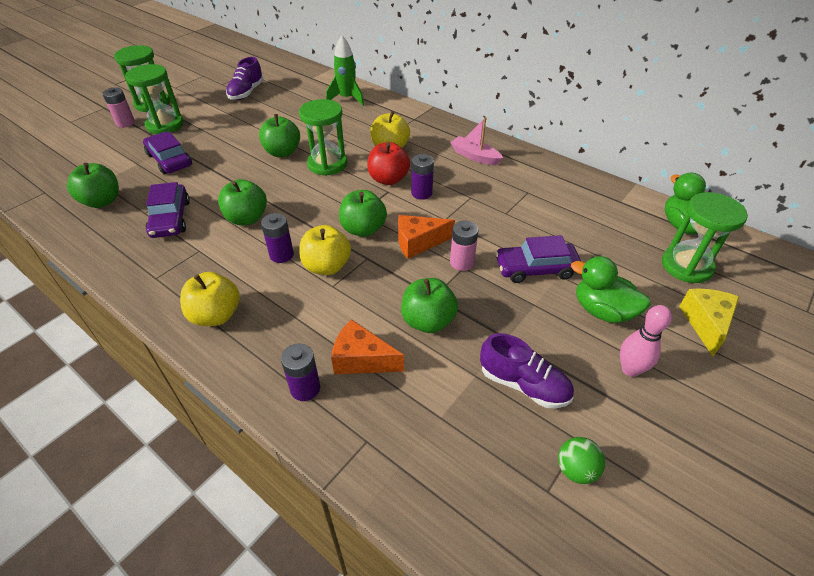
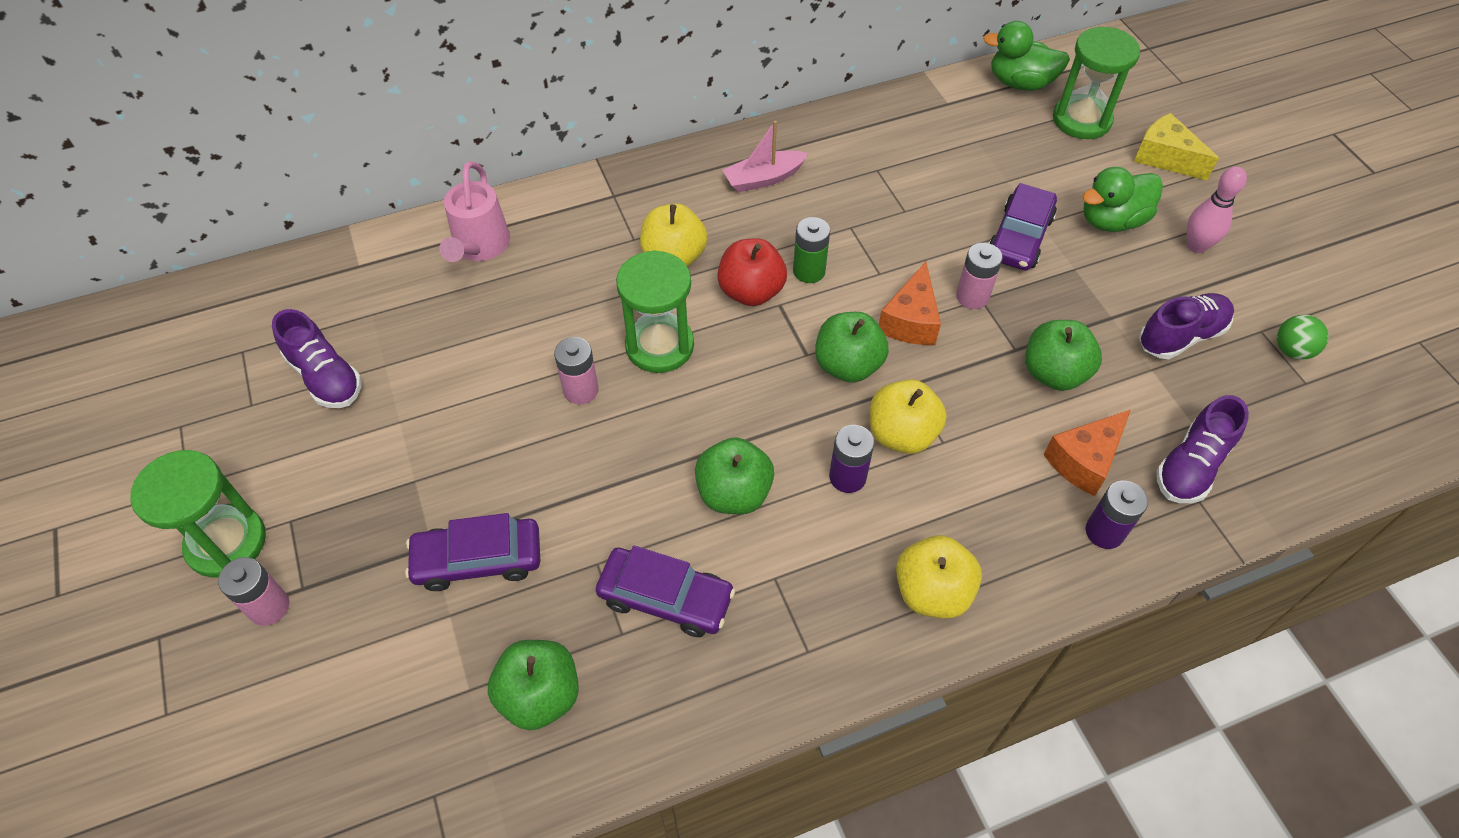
camera: 60 degrees left, 10 degrees up
green hourglass [125,64,184,134] -> none
green apple [259,114,300,157] -> pink battery [554,337,599,405]
green rocket [326,35,364,106] -> pink watering can [439,161,510,262]
purple battery [411,154,434,200] -> green battery [793,217,830,283]
none -> purple shoe [1156,395,1249,503]

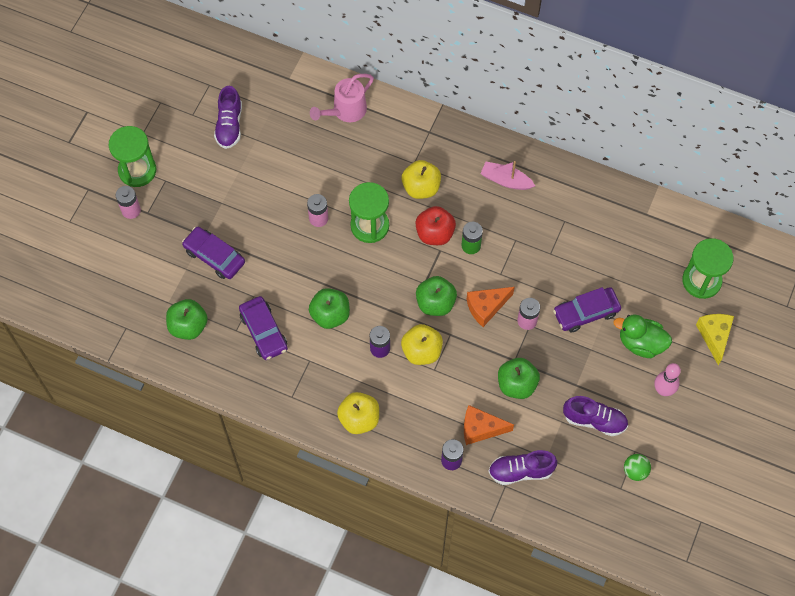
camera: 45 degrees right, 10 degrees up
green duck [983,21,1070,91] -> none

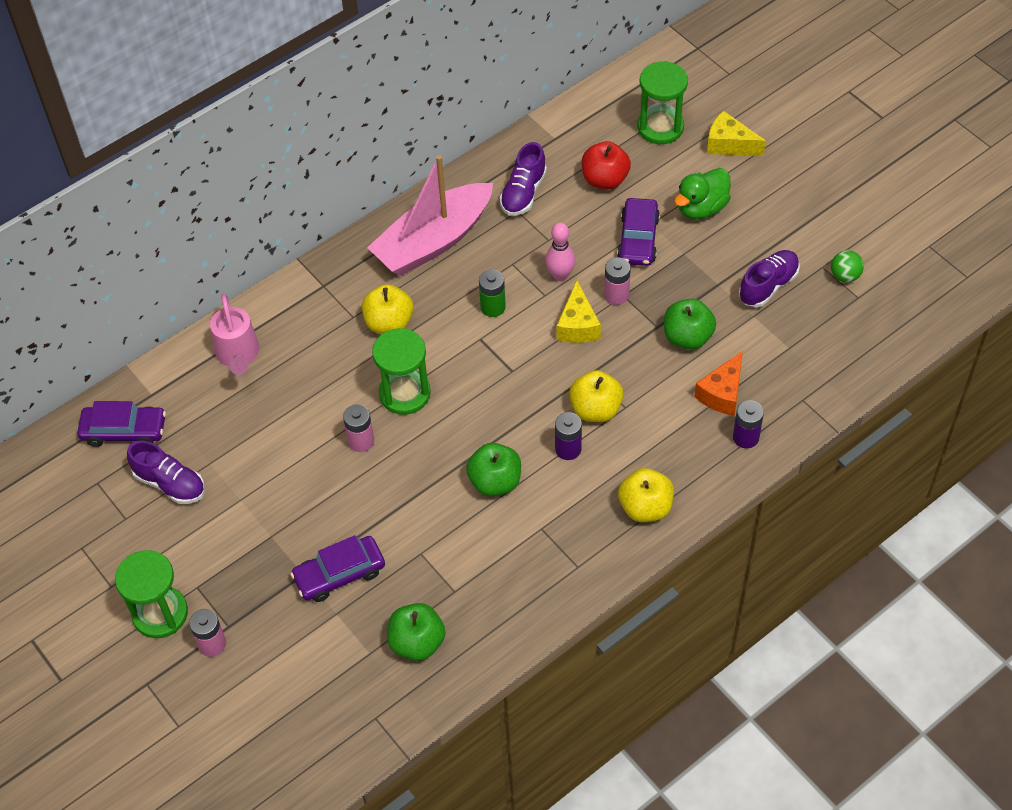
camera: 60 degrees left, 10 degrees down
purple car [239,296,288,360] -> purple car moved to [77,401,166,447]
red apple [415,206,456,245] -> red apple moved to [582,141,631,189]
green apple [416,276,457,316] -> none
orange cheese [466,287,515,327] -> yellow cheese [557,281,601,343]
pink boat [480,161,535,190] -> pink boat [367,155,493,276], size x2.07
purple shoe [488,450,557,485] -> purple shoe moved to [500,142,547,216]
pink bowling pin [655,363,681,396] -> pink bowling pin moved to [545,222,575,281]

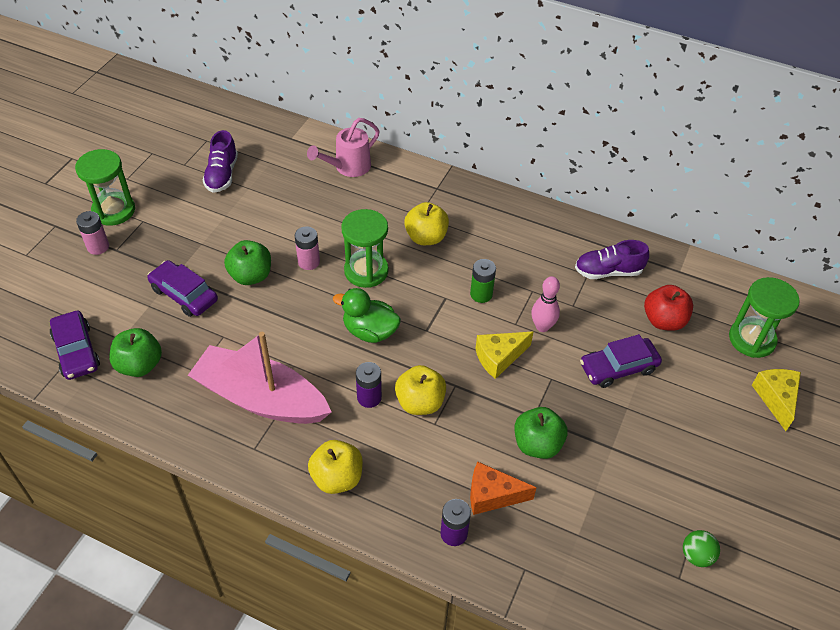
camera: 60 degrees right, 5 degrees down
purple car [77,401,166,447] -> purple car moved to [50,310,100,380]
pink boat [367,155,493,276] -> pink boat moved to [188,332,331,424]
green apple [466,443,521,496] -> green apple moved to [224,240,271,285]
pink battery [604,257,631,305] -> none
green duck [674,168,731,219] -> green duck moved to [333,288,401,343]
purple shoe [739,250,800,307] -> none

